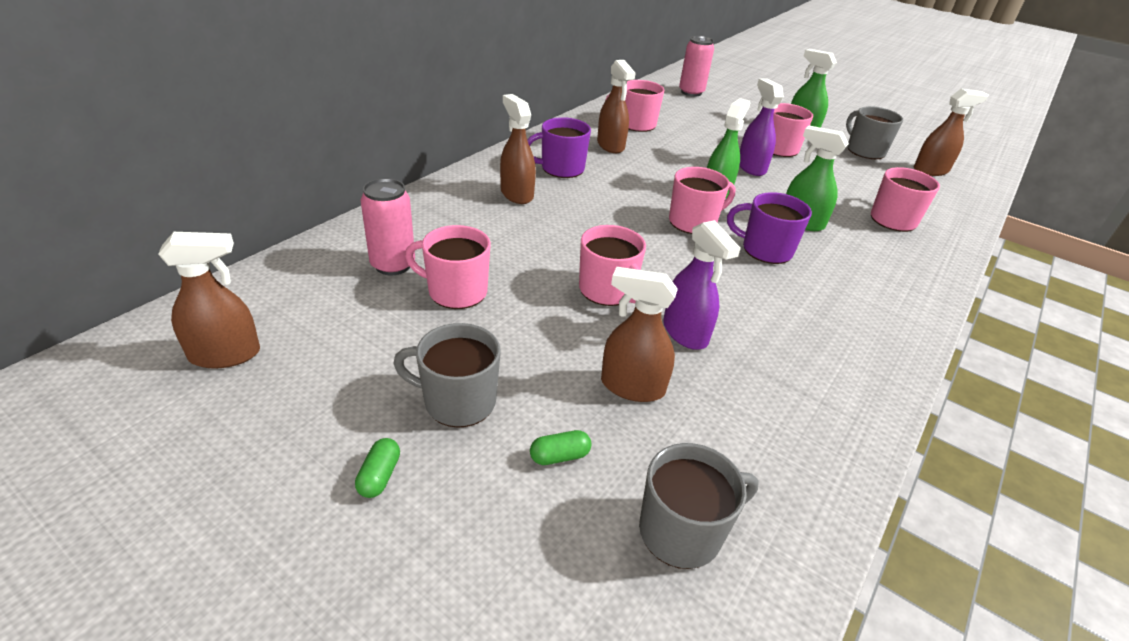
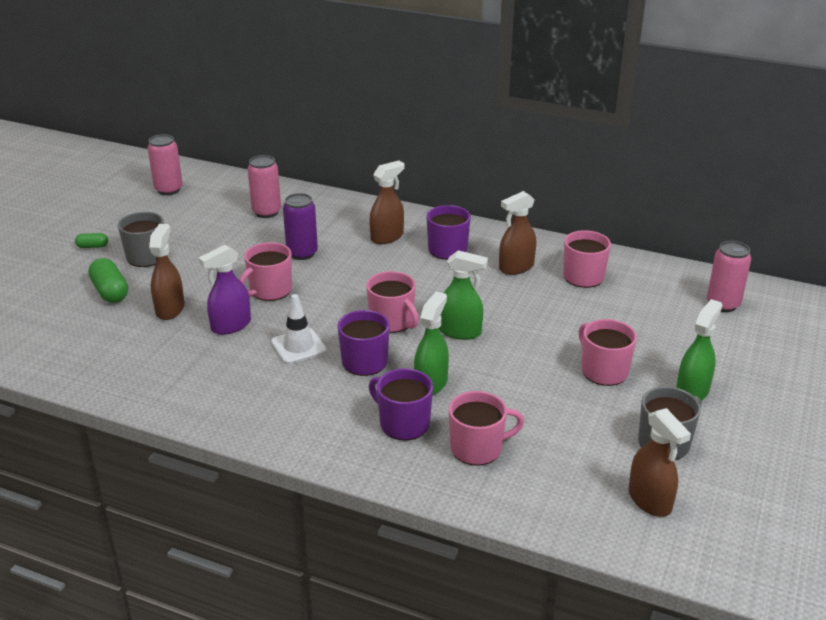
camera: 80 degrees right, 5 degrees down
brown spray bottle [158,232,260,369] -> pink can [147,134,183,195]
pink mug [405,225,491,309] -> none
green capsule [530,430,591,465] -> green capsule [88,258,128,303], size x1.83
grey mug [639,443,759,569] -> none
purple spray bottle [739,78,784,176] -> none
none -> white traffic cone [271,294,327,364]
none -> purple can [283,193,318,260]
none -> purple mug [369,368,433,440]

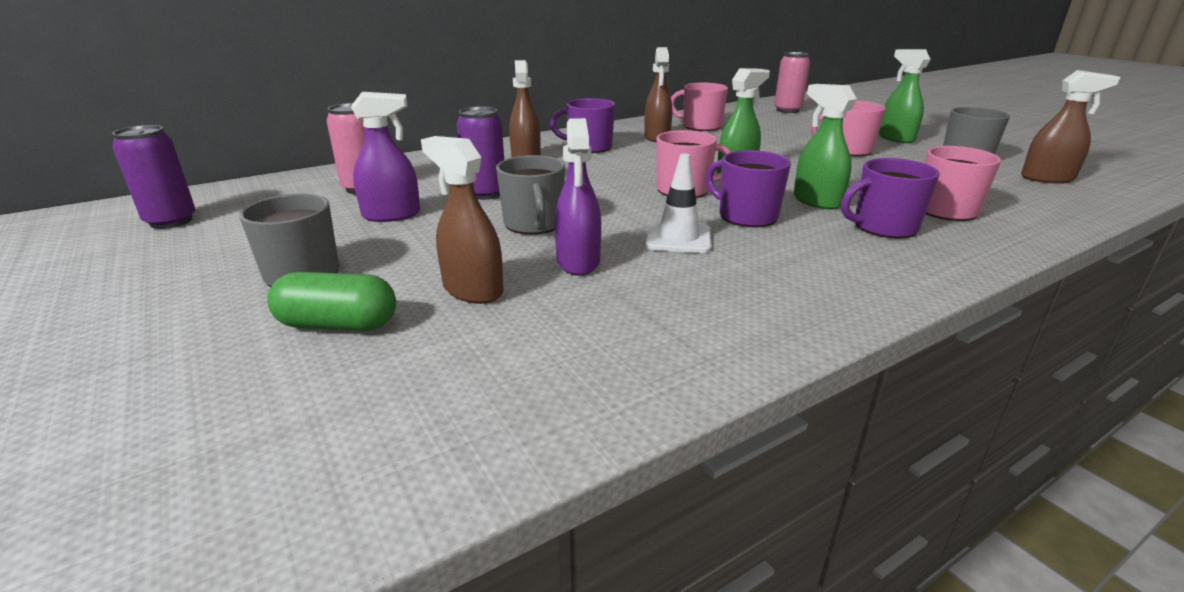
camera: 55 degrees left, 5 degrees down
green capsule [75,233,108,248] -> none
pink can [147,134,183,195] -> purple can [112,125,195,229]
pink mug [240,242,292,301] -> grey mug [496,155,565,235]
none -> purple spray bottle [351,92,420,222]

